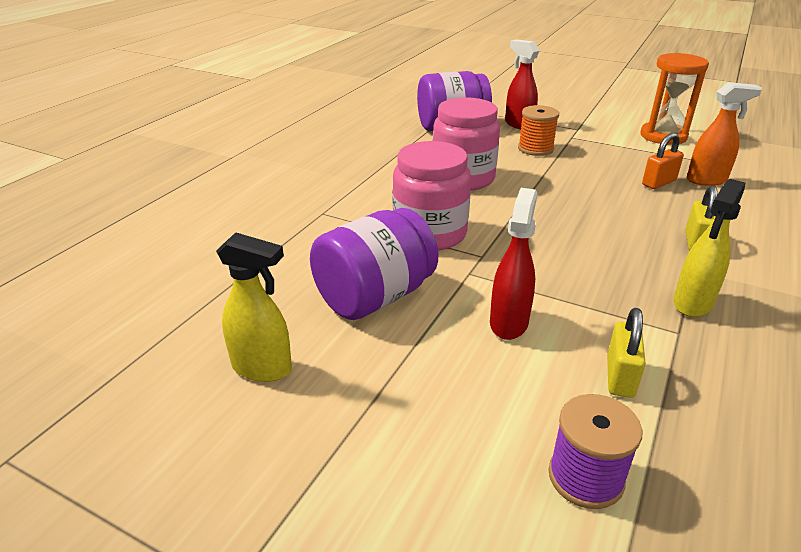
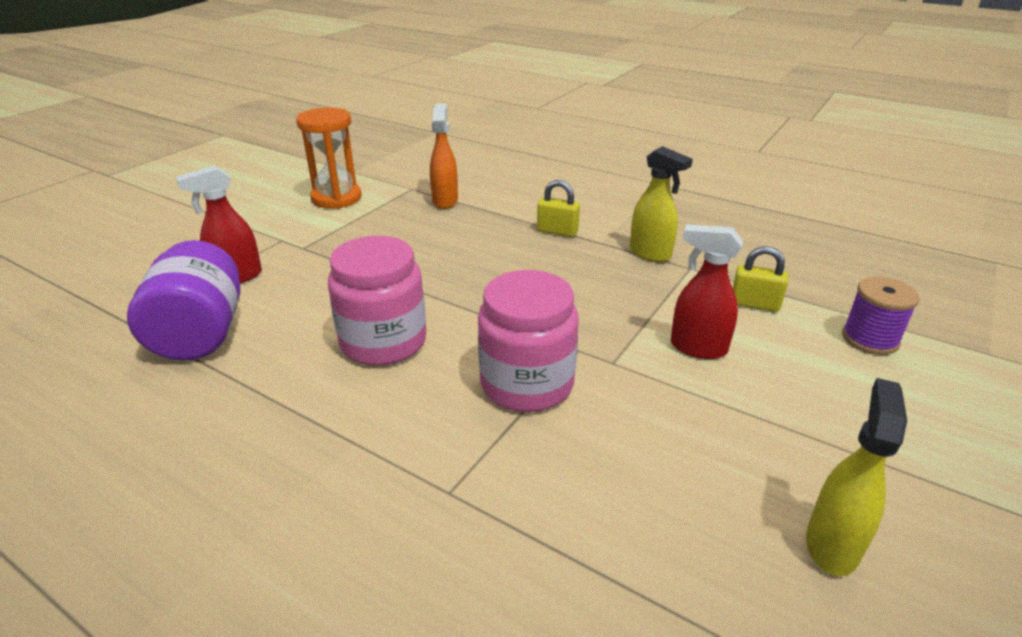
camera: 85 degrees left, 0 degrees up
purple jar [310,208,438,320] -> none
orange spool [518,105,559,156] -> none
orange padlock [642,133,684,189] -> none

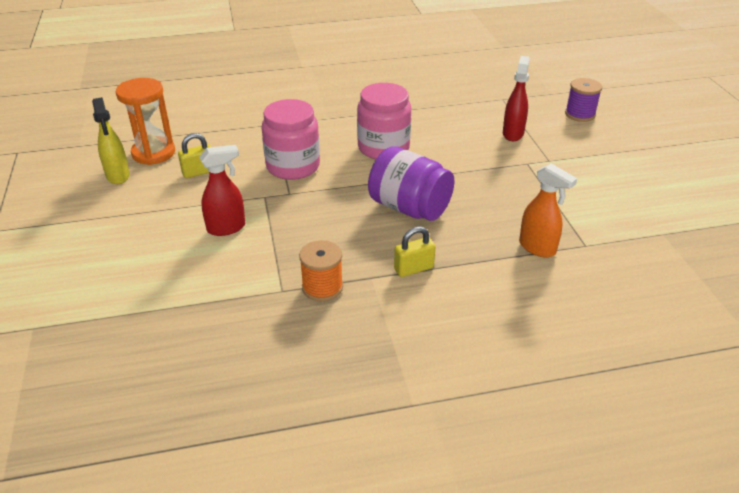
camera: 135 degrees right, 5 degrees up
purple jar [127,240,240,361] -> purple jar moved to [368,146,455,221]
orange hourglass [296,107,361,209] -> orange hourglass moved to [116,78,175,165]
yellow spray bottle [630,146,693,262] -> orange spool [299,240,343,302]
yellow padlock [733,246,788,312] -> yellow padlock moved to [178,133,211,178]
purple spool [842,276,920,355] -> purple spool moved to [565,78,602,122]

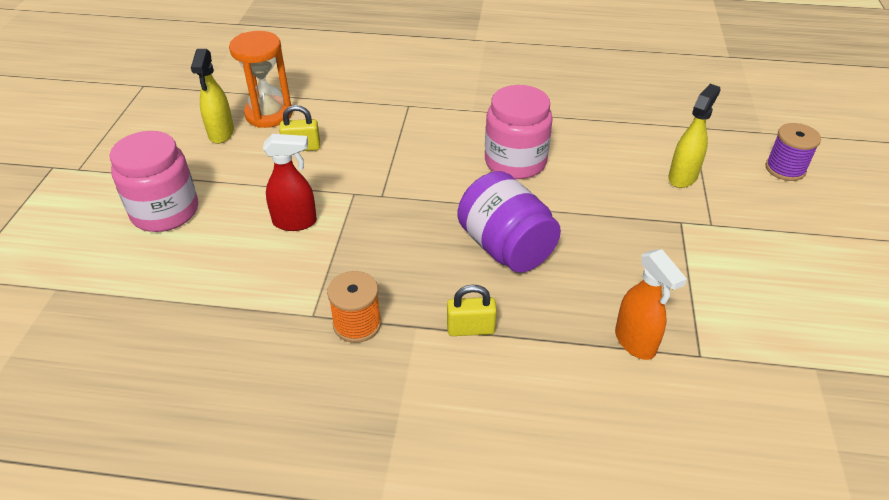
camera: 20 degrees right, 5 degrees up
pink jar [261,99,320,180] -> pink jar moved to [110,131,198,232]
red spray bottle [503,56,530,141] -> yellow spray bottle [668,84,721,188]

